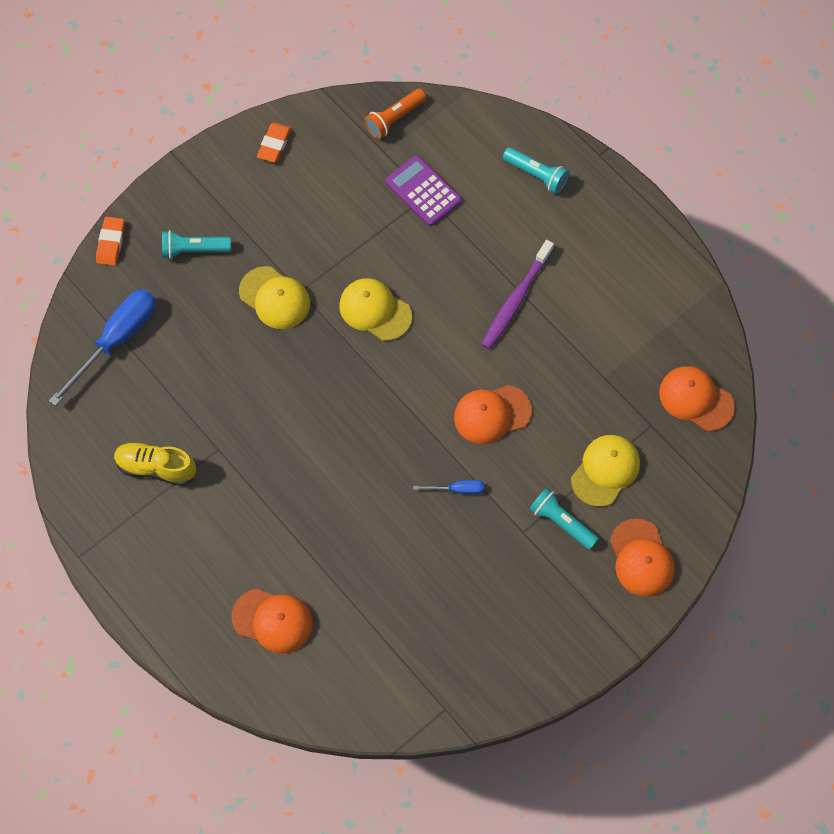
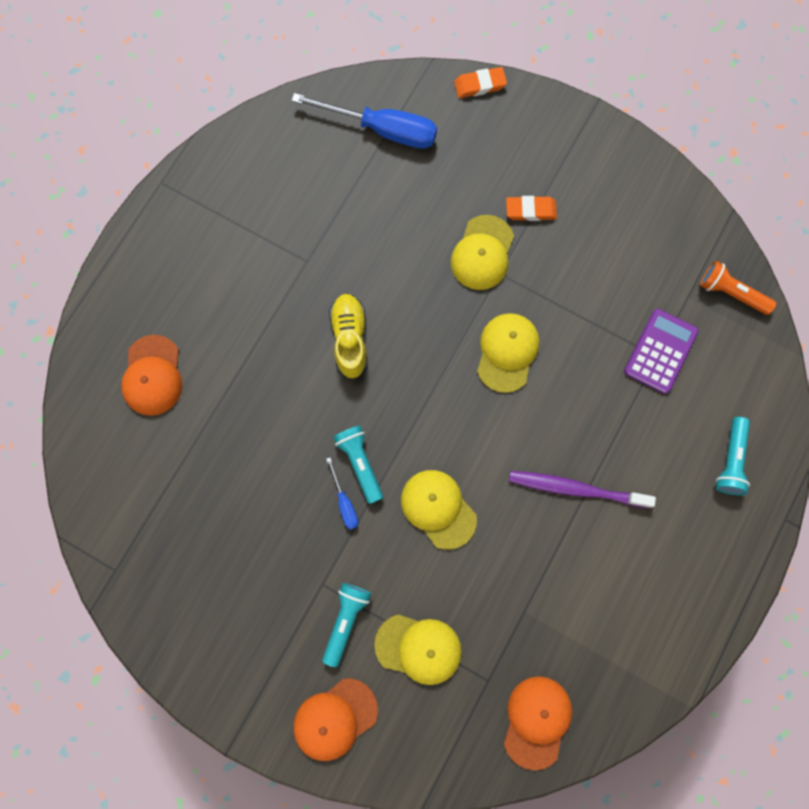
camera: 70 degrees right, 10 degrees up
yellow shoe [114,442,197,486] -> yellow shoe moved to [329,293,368,380]
turquoise flashlight [162,230,231,259] -> turquoise flashlight moved to [333,425,383,504]
orange eraser [257,122,292,163] -> orange eraser moved to [506,196,557,221]
orange cap [454,385,532,444] -> yellow cap [401,470,477,550]

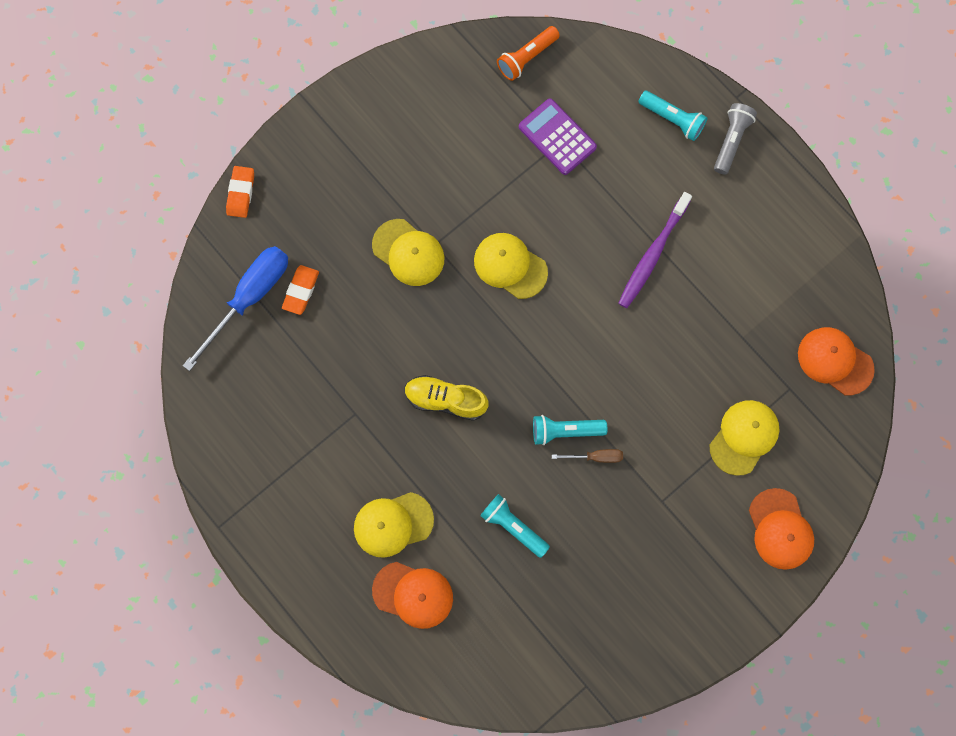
camera: 70 degrees left, 0 degrees up
turquoise flashlight [322,583,371,667] -> turquoise flashlight moved to [480,494,550,558]
blue screwdriver [326,458,358,530] -> brown screwdriver [552,449,623,463]
yellow cap [401,470,477,550] -> yellow cap moved to [354,492,434,558]
orange eraser [506,196,557,221] -> orange eraser moved to [282,265,319,315]
none -> grey flashlight [714,103,757,175]

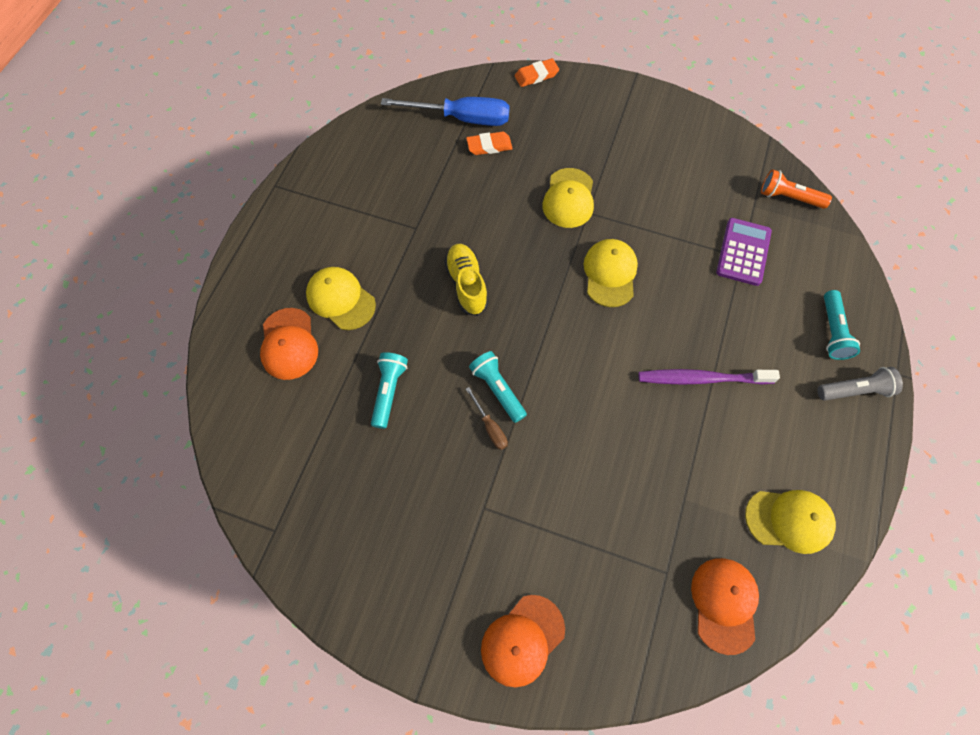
camera: 60 degrees right, 10 degrees down
yellow cap [710,400,780,476] -> yellow cap moved to [745,490,836,554]

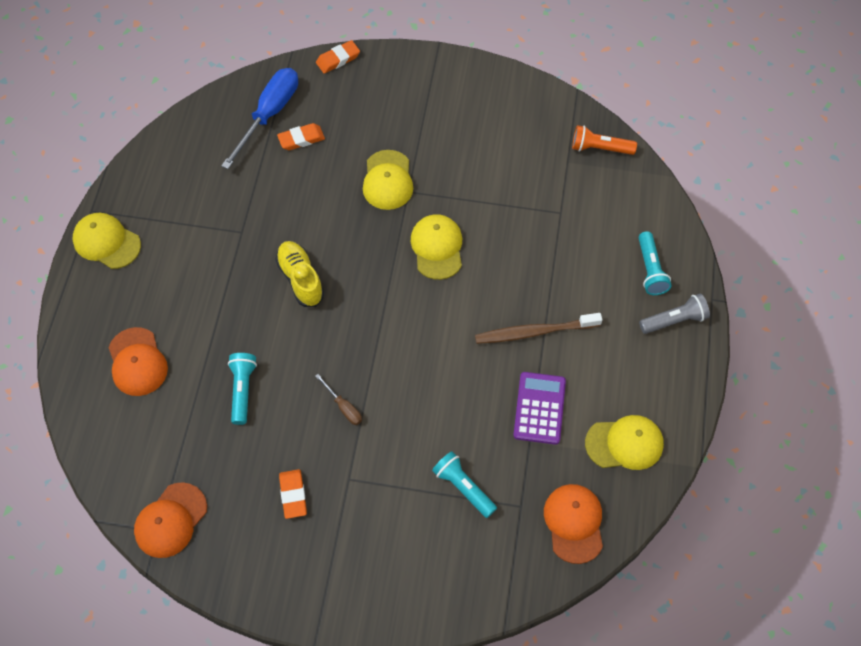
camera: 10 degrees left, 5 degrees down
yellow cap [306,267,376,330] -> yellow cap moved to [73,213,141,269]
blue screwdriver [381,97,510,126] -> blue screwdriver turned 60 degrees counterclockwise [221,68,298,169]
turquoise flashlight [469,351,527,423] -> turquoise flashlight moved to [432,451,497,518]
orange cap [481,595,565,687] -> orange cap moved to [134,482,207,558]
purple toothbrush [638,369,780,385] -> brown toothbrush [475,313,602,344]
purple calculator [716,218,772,286] -> purple calculator moved to [513,372,566,445]
none -> orange eraser [279,469,307,519]

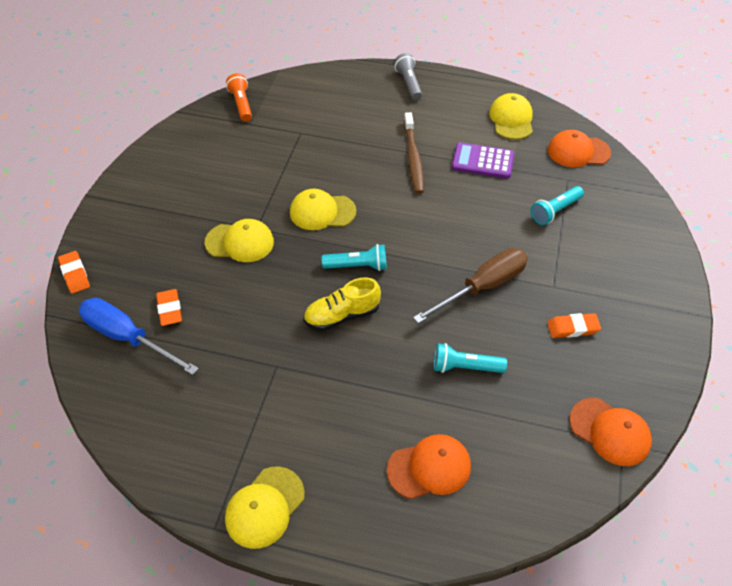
camera: 85 degrees left, 10 degrees down
brown screwdriver [315,374,362,425] -> brown screwdriver [413,248,528,324], size x2.16
orange flashlight [572,125,637,155] -> orange flashlight turned 150 degrees clockwise [226,73,252,122]
turquoise flashlight [639,231,672,295] -> turquoise flashlight moved to [322,244,387,271]

